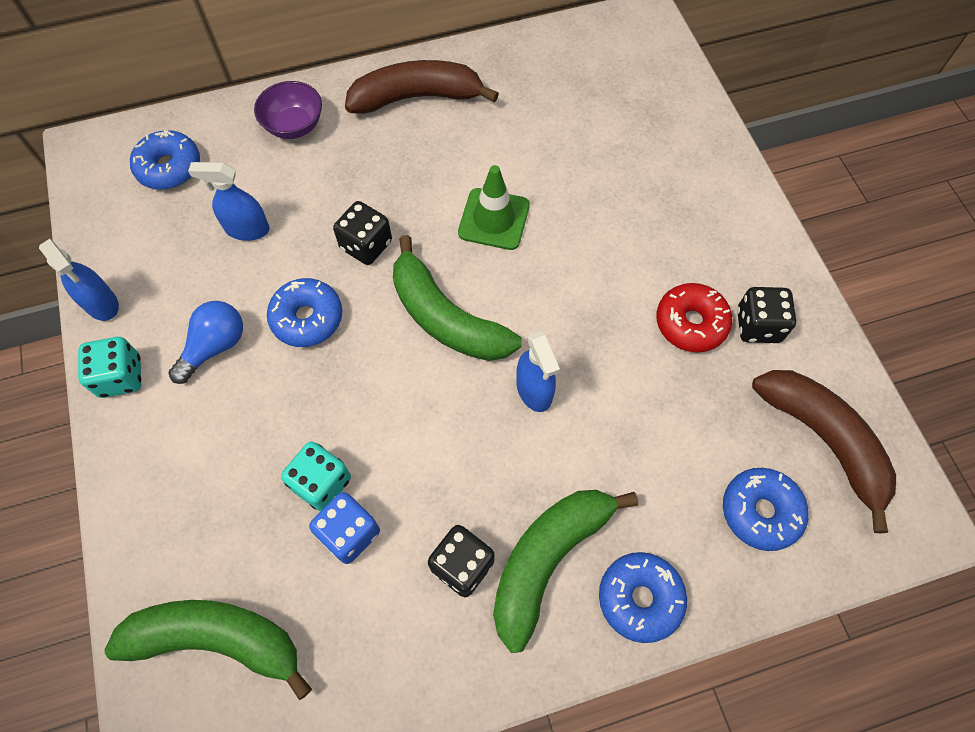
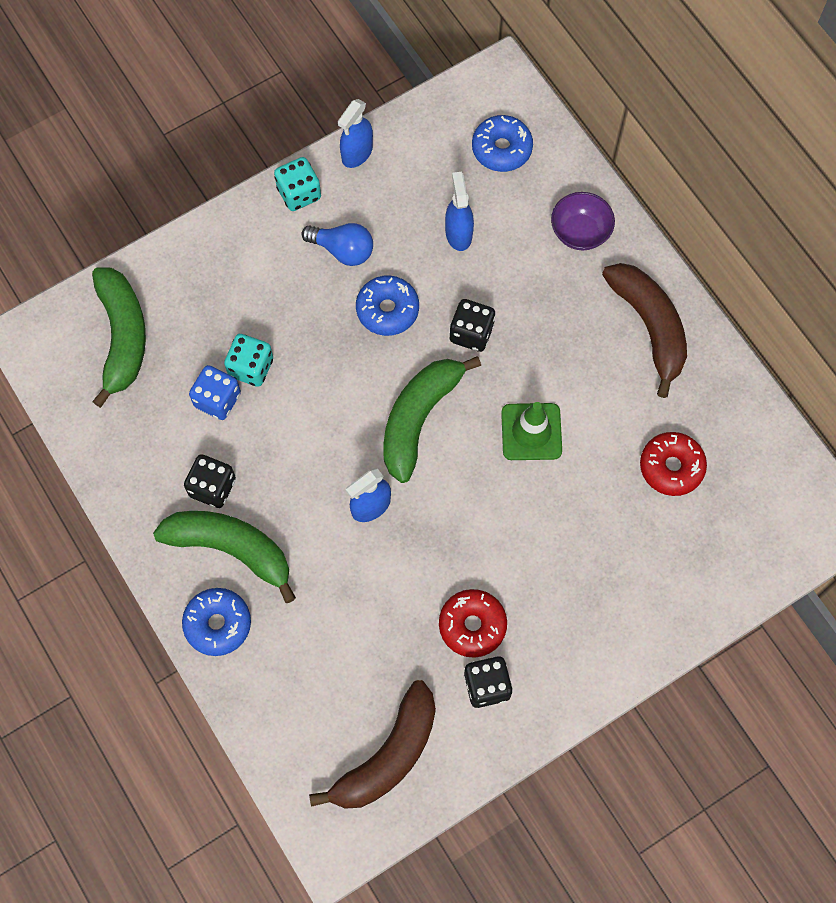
camera: 75 degrees right, 5 degrees up
blue donut [723,468,808,551] -> none
none -> red donut [640,432,707,496]

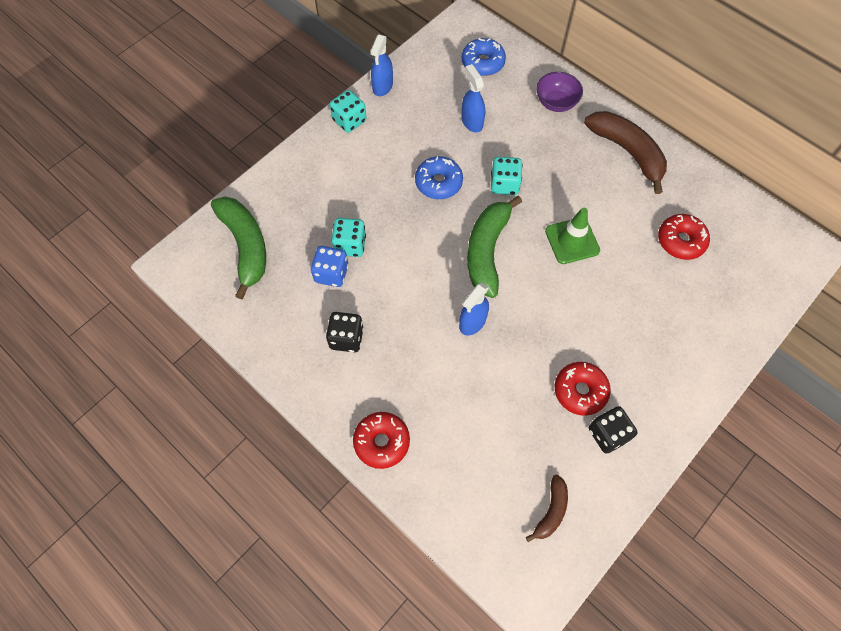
camera: 15 degrees left, 5 degrees down
green banana [153,511,296,603] -> none
blue donut [182,588,251,656] -> red donut [353,412,410,469]
blue light bulb [301,223,373,266] -> none
brown banana [309,680,436,809] -> brown banana [526,474,568,542], size x0.53
black dice [450,299,495,352] -> turquoise dice [491,157,523,195]

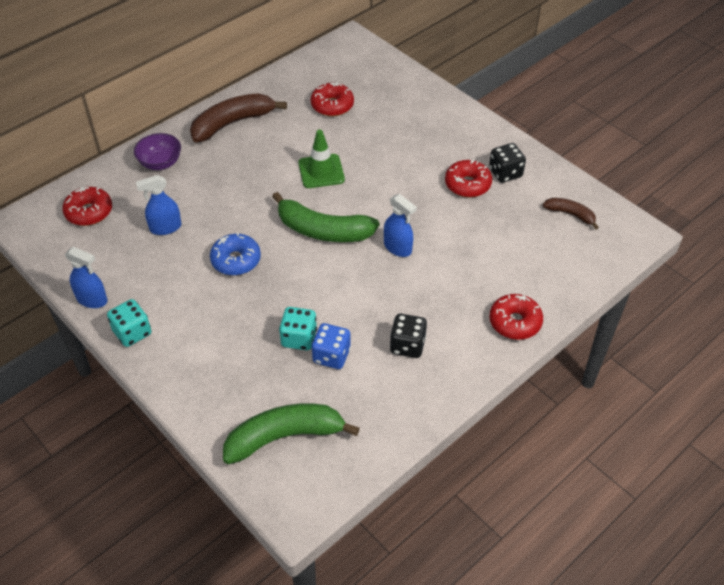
camera: 85 degrees left, 15 degrees down
blue donut [462,38,506,76] -> red donut [62,187,112,226]
turquoise dice [491,157,523,195] -> none

